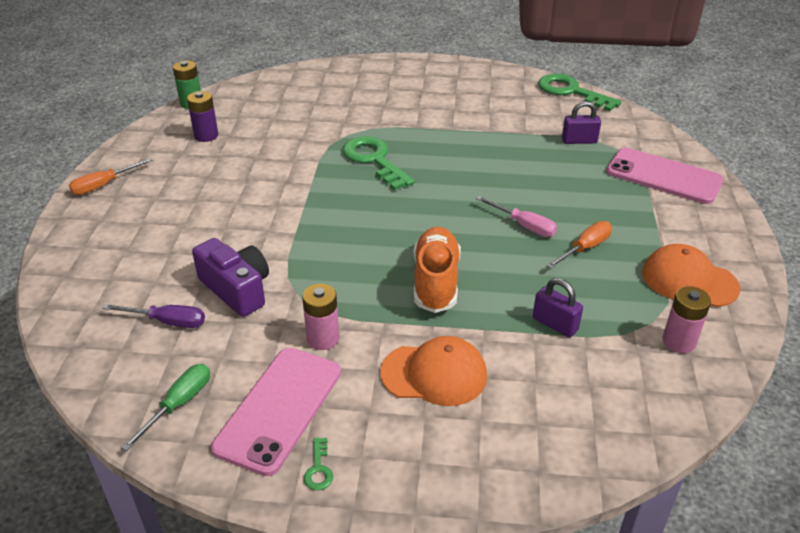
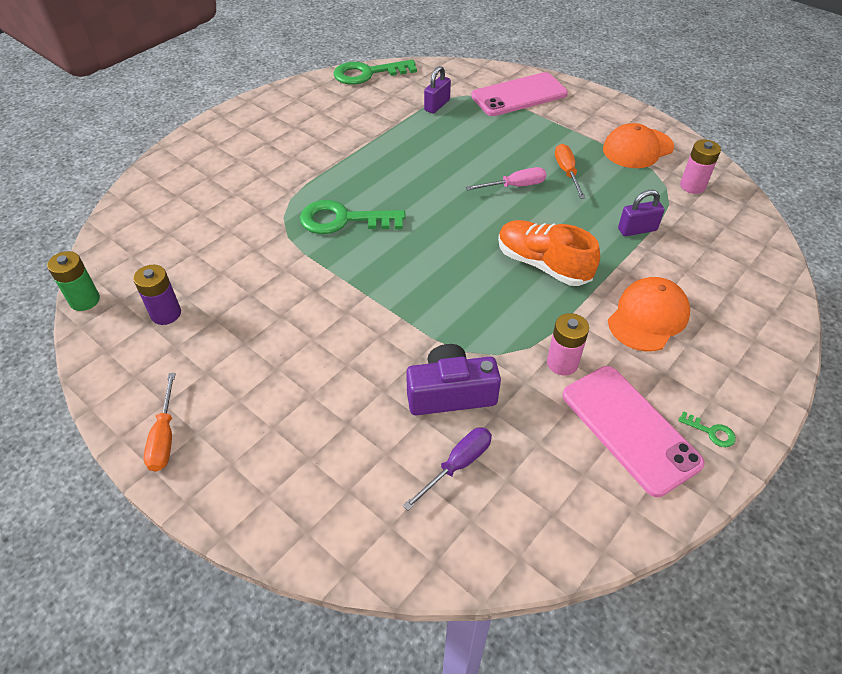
camera: 55 degrees left, 10 degrees up
green screwdriver [121,364,210,451] -> none

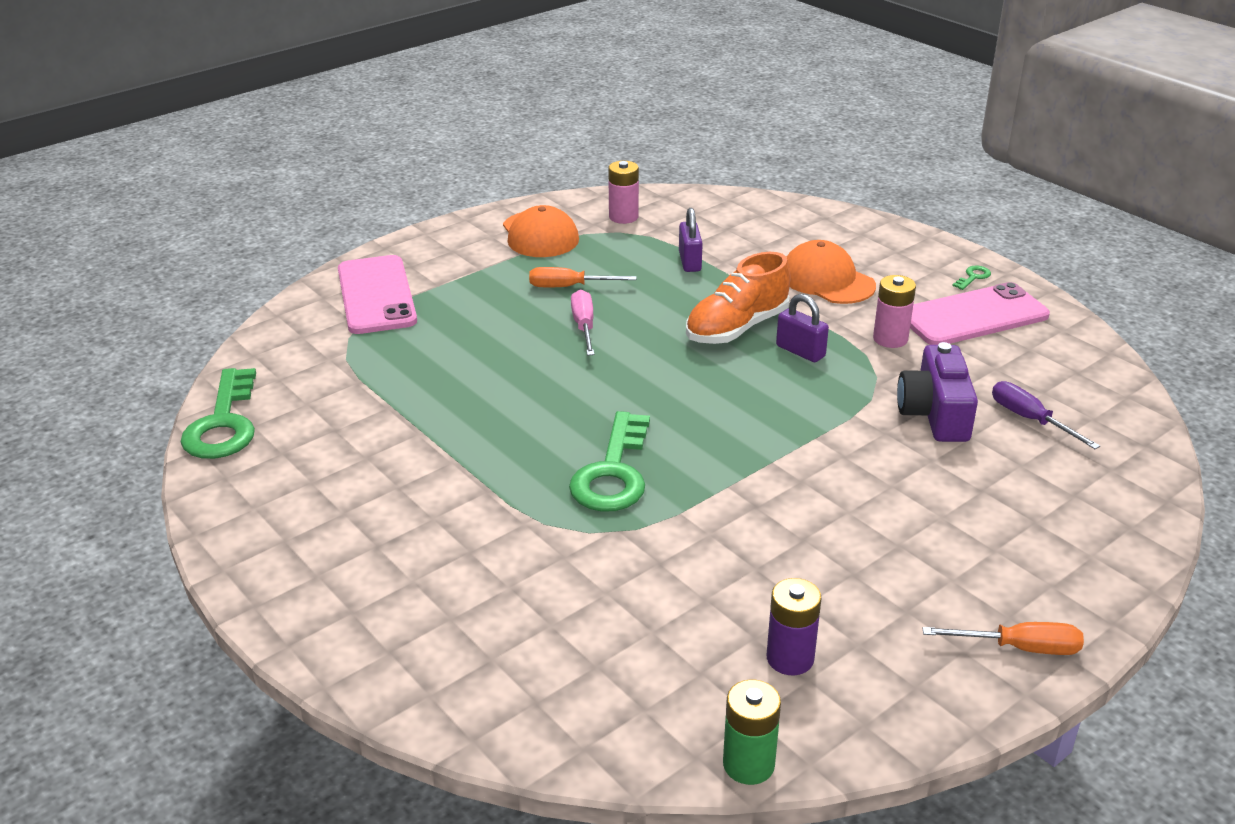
camera: 80 degrees left, 15 degrees down
purple padlock [424,66,451,114] -> purple padlock moved to [776,294,829,362]

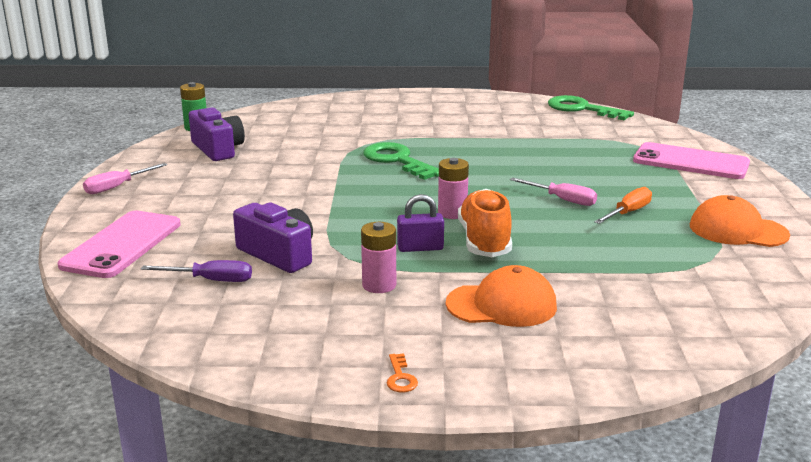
camera: 130 degrees right, 10 degrees down
pink battery [608,161,639,224] -> pink battery moved to [438,158,469,219]
purple padlock [679,208,703,272] -> none
purple battery [767,578,821,675] -> purple camera [189,107,245,161]
pink phone [910,282,1050,345] -> pink phone moved to [58,211,181,278]
orange screwdriver [923,622,1084,655] -> pink screwdriver [83,163,167,194]
green key [952,266,991,290] -> orange key [387,353,418,393]

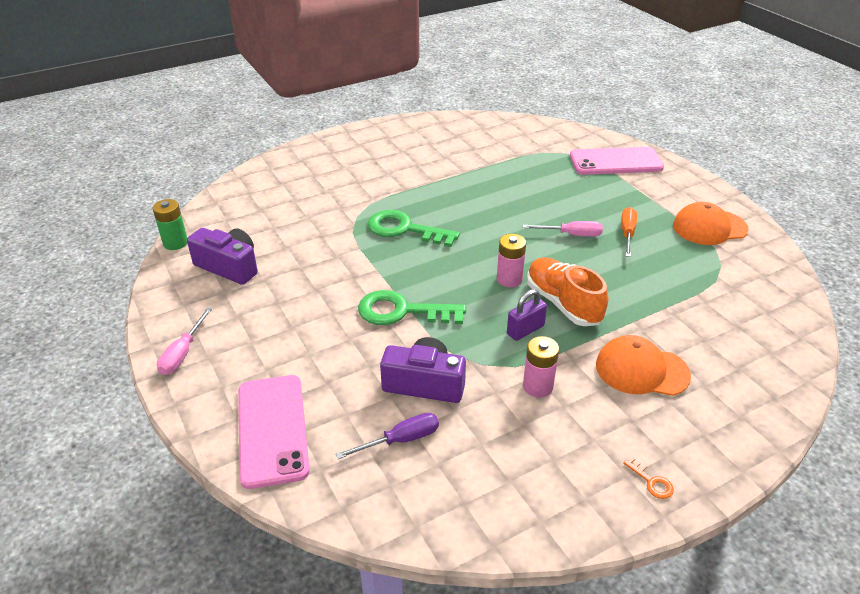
camera: 30 degrees left, 15 degrees up
orange cap [446,265,557,327] -> orange cap turned 135 degrees counterclockwise [596,335,691,396]
green key [548,95,634,120] -> green key moved to [358,290,466,325]

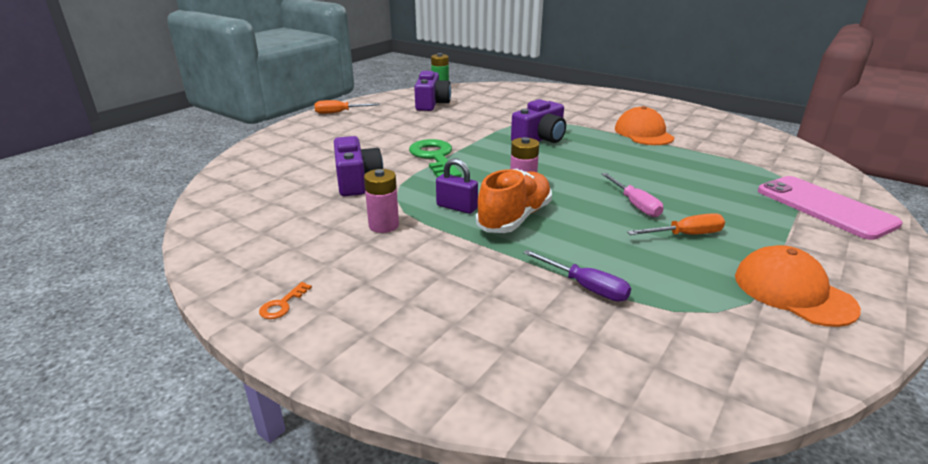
camera: 65 degrees right, 10 degrees down
pink screwdriver [157,308,212,375] -> orange screwdriver [314,100,380,114]
pink phone [238,375,310,489] -> none
purple screwdriver [336,413,439,459] -> purple screwdriver moved to [523,250,631,302]
green key [368,210,460,247] -> purple camera [511,99,566,143]
orange cap [596,335,691,396] -> orange cap moved to [615,106,675,145]

